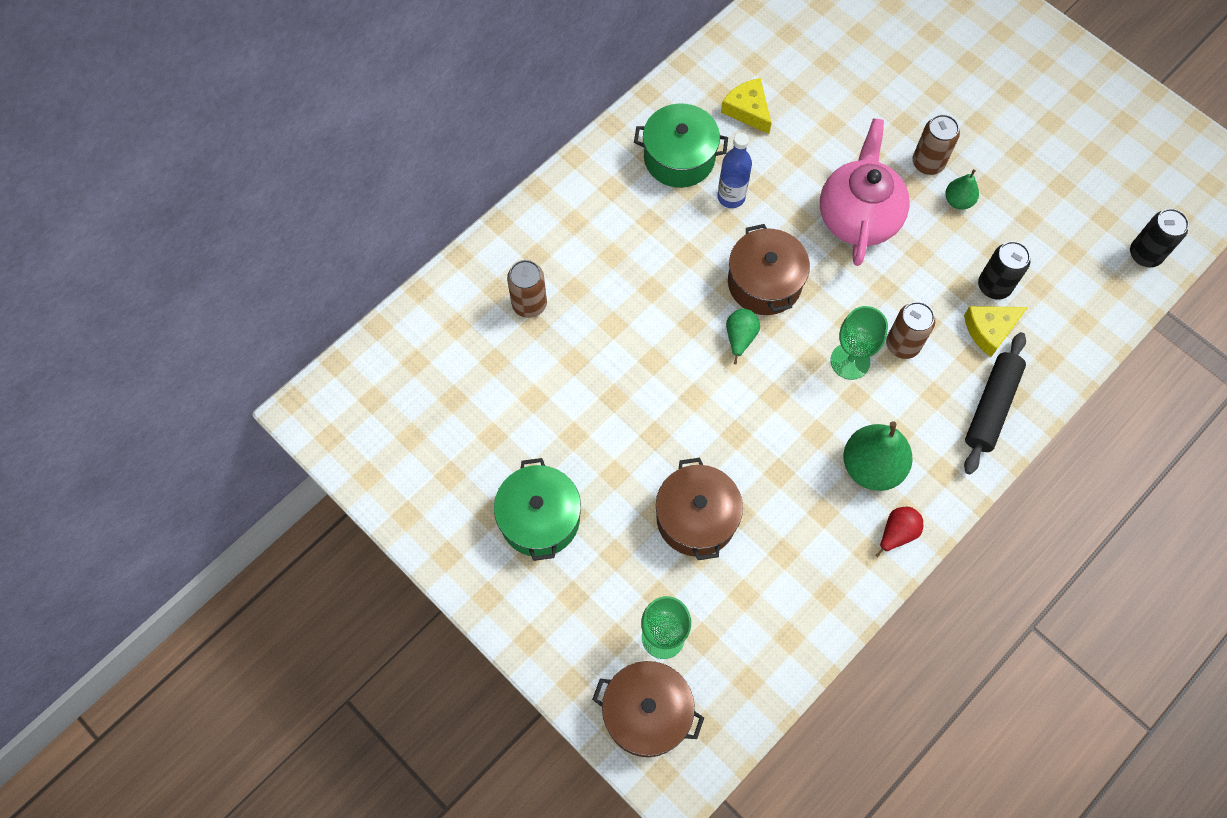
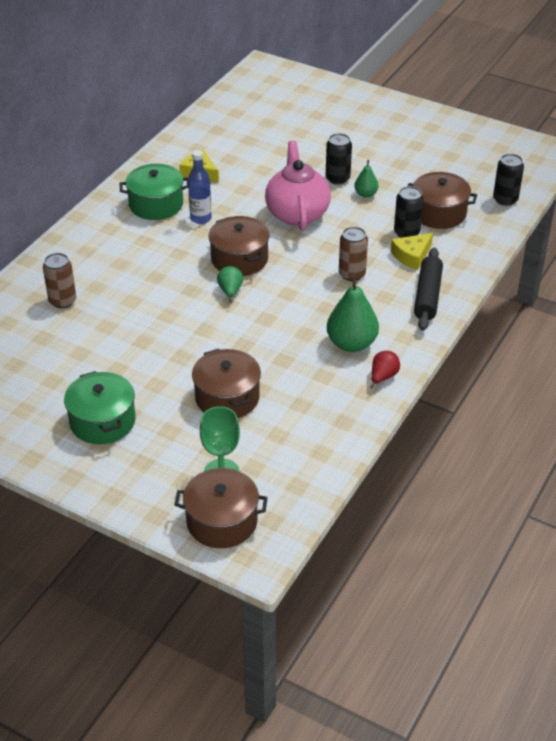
camera: 15 degrees left, 25 degrees down
green goblet [830,306,888,380] -> none
brown can [913,114,960,175] -> black can [326,133,352,185]
none -> brown pot [407,172,477,229]

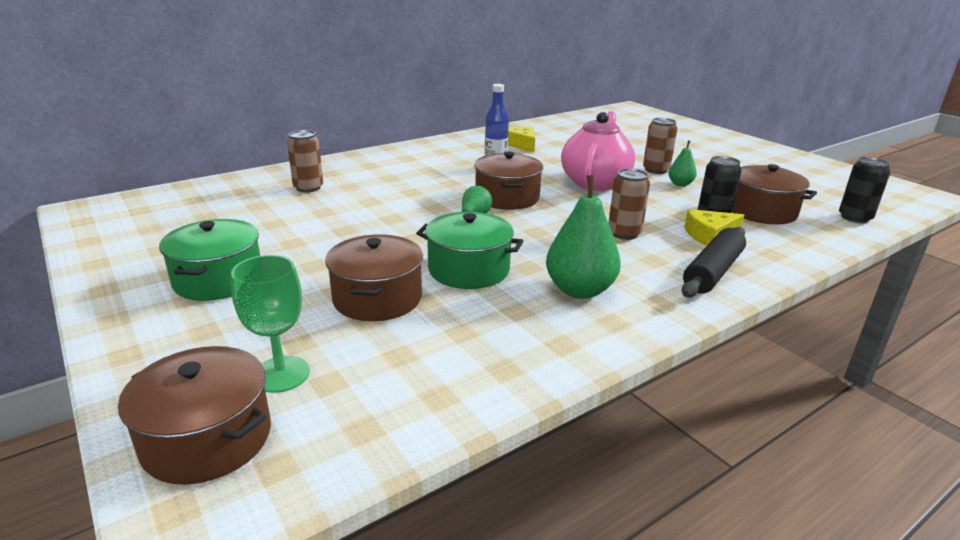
camera: 25 degrees right, 15 degrees down
green pot [119,164,188,220] -> green pot moved to [416,212,523,289]
black can [326,133,352,185] -> brown can [643,118,677,174]
red pear [370,351,400,389] -> none

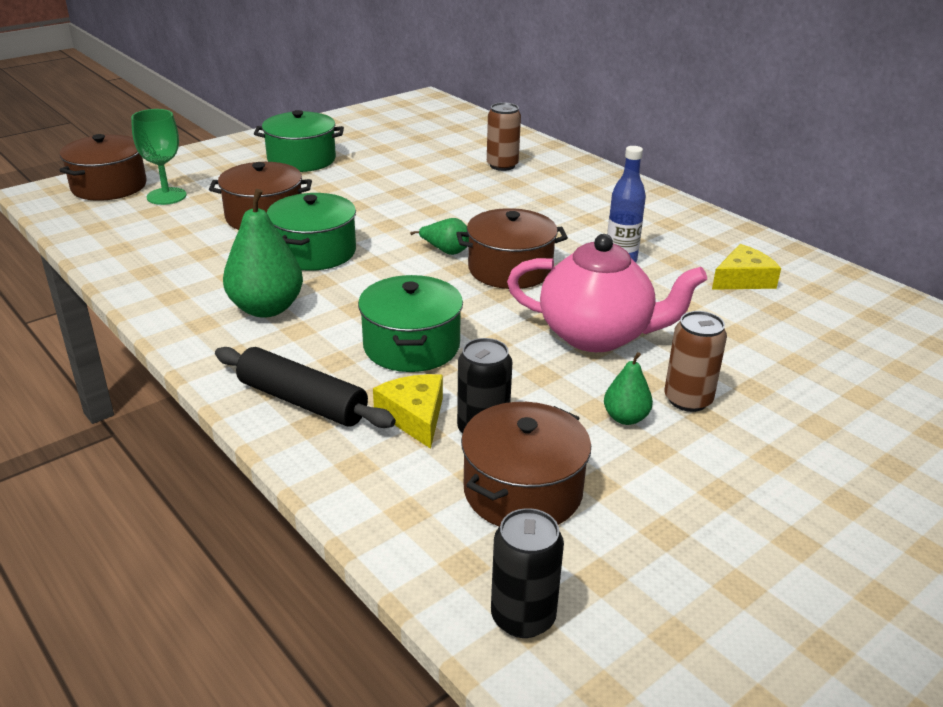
camera: 85 degrees right, 5 degrees up
brown can [608,168,650,240] -> green pot [358,275,463,372]

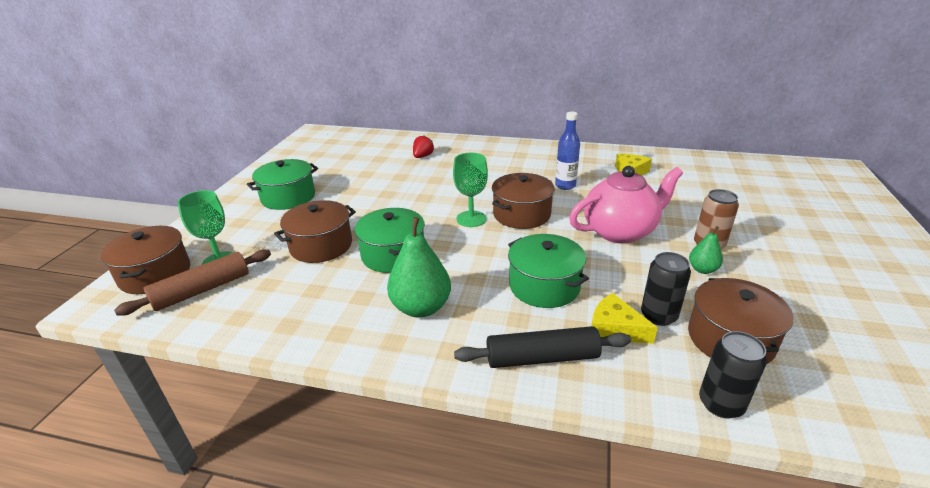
camera: 35 degrees left, 0 degrees up
green pear [410,218,469,255] -> green goblet [453,153,488,227]
brown can [487,103,521,171] -> red strawberry [413,135,434,158]
black can [491,508,564,638] -> black can moved to [699,331,767,418]
none -> brown rolling pin [114,250,271,316]

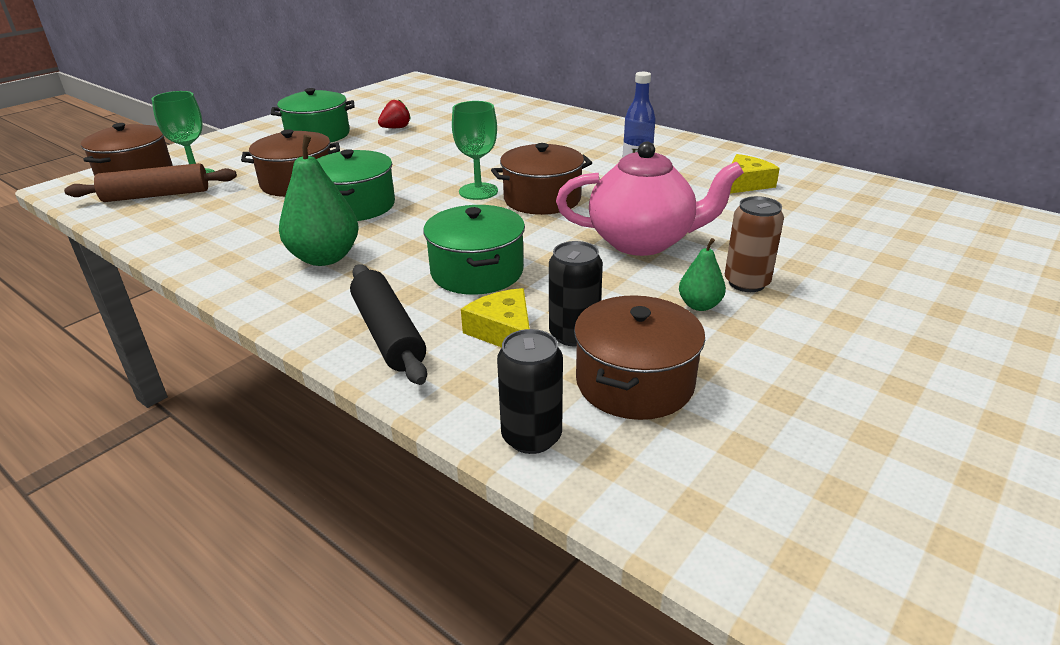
camera: 25 degrees right, 0 degrees up
red strawberry [413,135,434,158] -> red strawberry moved to [378,99,411,128]
black rolling pin [454,326,631,368] -> black rolling pin turned 45 degrees clockwise [350,264,427,385]

